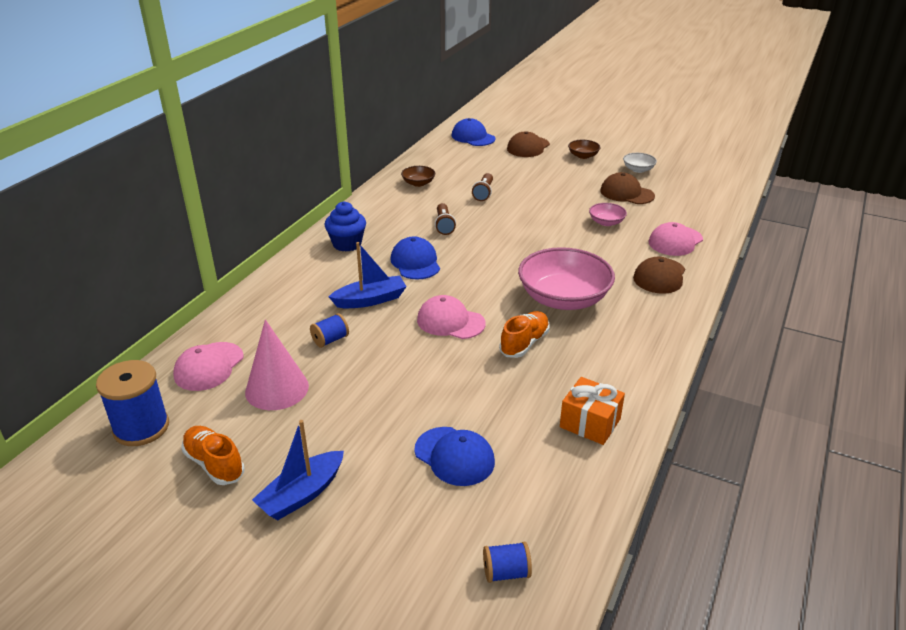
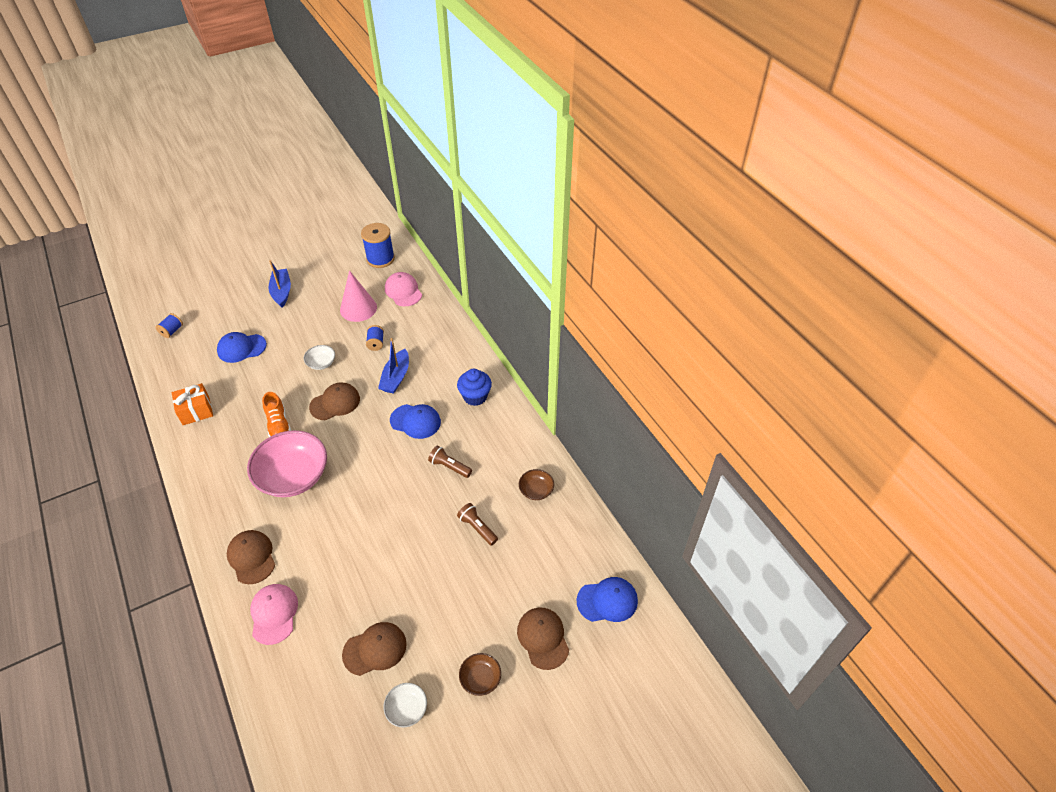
camera: 125 degrees right, 15 degrees up
orange shoe [181,426,245,485] -> none
pink cap [417,295,486,339] -> brown cap [309,382,360,420]
pink bowl [589,203,627,226] -> none
none -> white bowl [304,345,335,370]

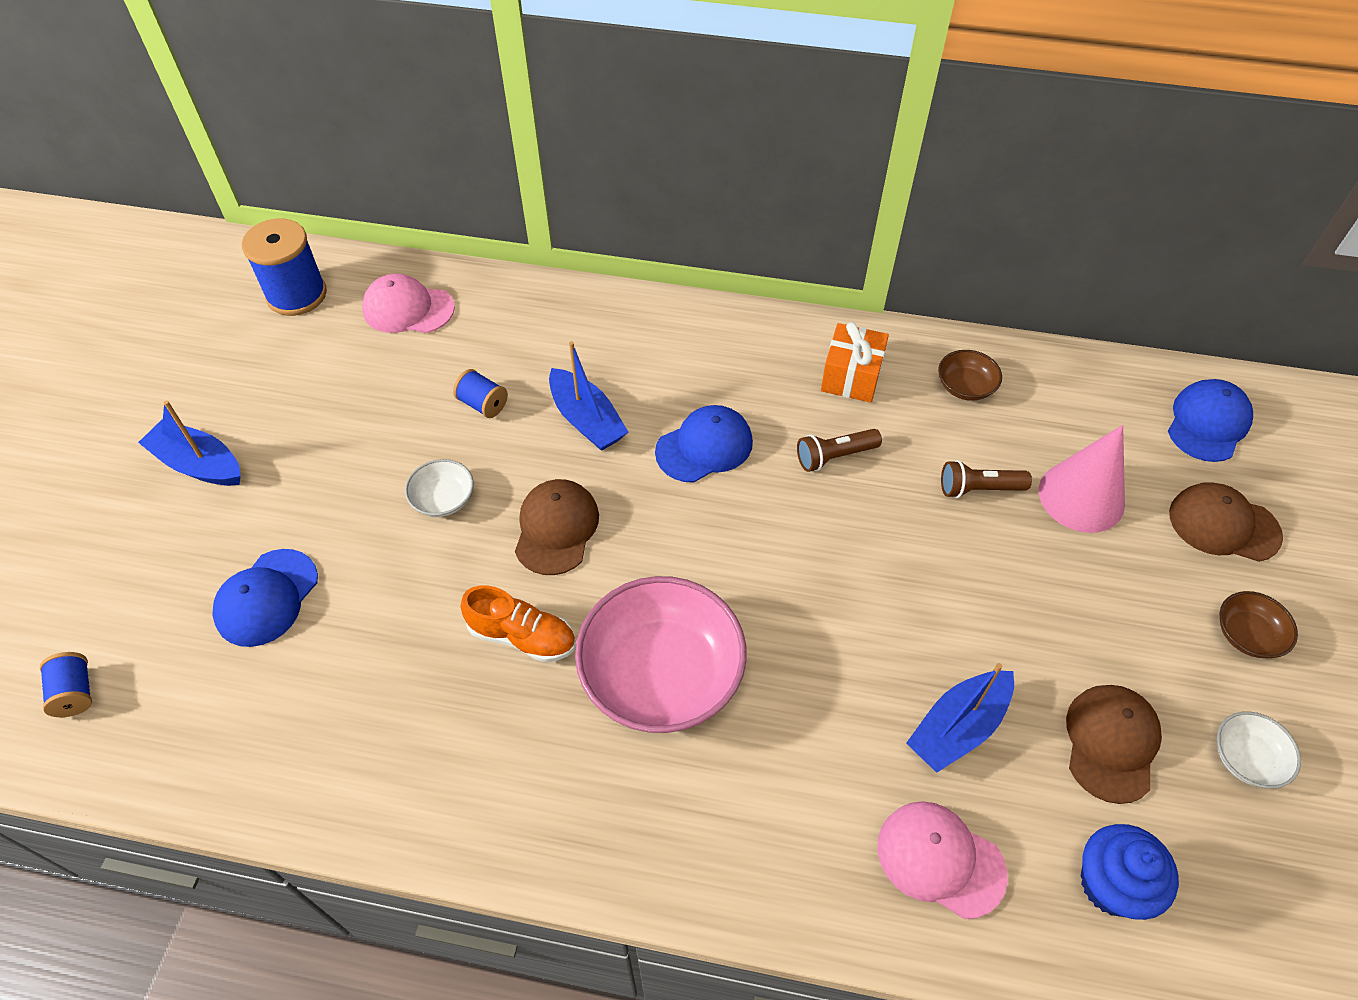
camera: 50 degrees left, 5 degrees up
orange gift [172,383,213,425] -> orange gift moved to [821,322,889,403]
brown cap [227,530,275,584] -> none
pink cone [340,270,377,322] -> pink cone moved to [1039,425,1125,533]
blue cupcake [457,369,492,406] -> blue cupcake moved to [1080,824,1179,920]
none -> blue boat [906,663,1014,773]

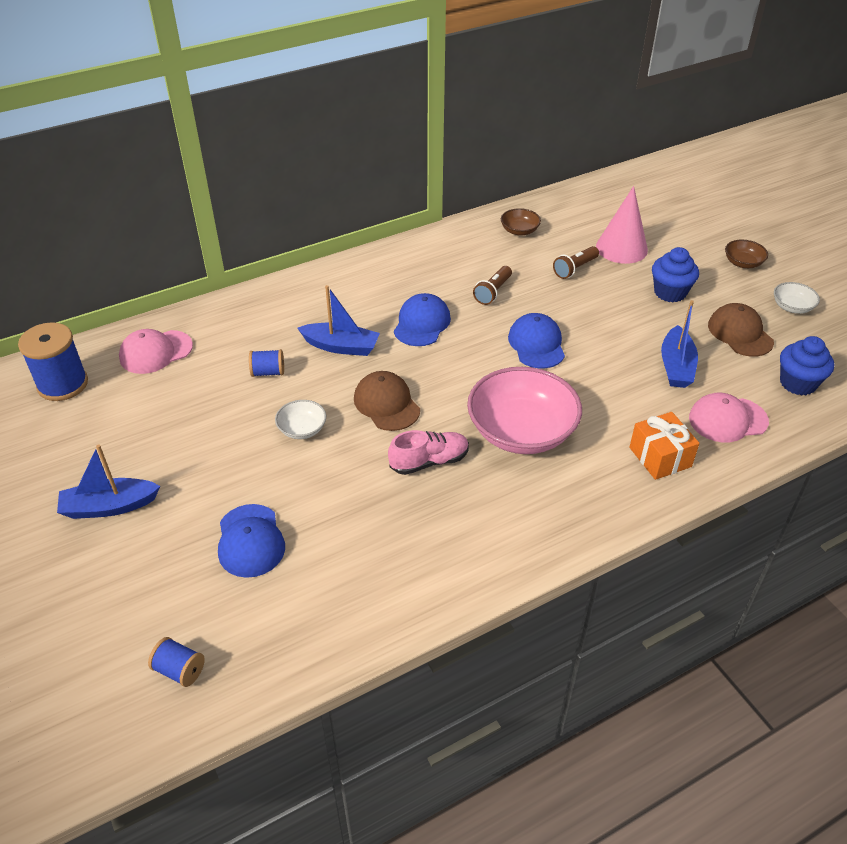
camera: 40 degrees left, 10 degrees down
orange shoe [460,586,576,663] -> pink shoe [388,430,469,475]
orange gift [821,322,889,403] -> orange gift moved to [629,412,699,480]
blue cap [1168,379,1253,462] -> blue cap moved to [508,313,565,368]
brown cap [1169,482,1283,562] -> none
none -> blue cupcake [652,247,699,302]

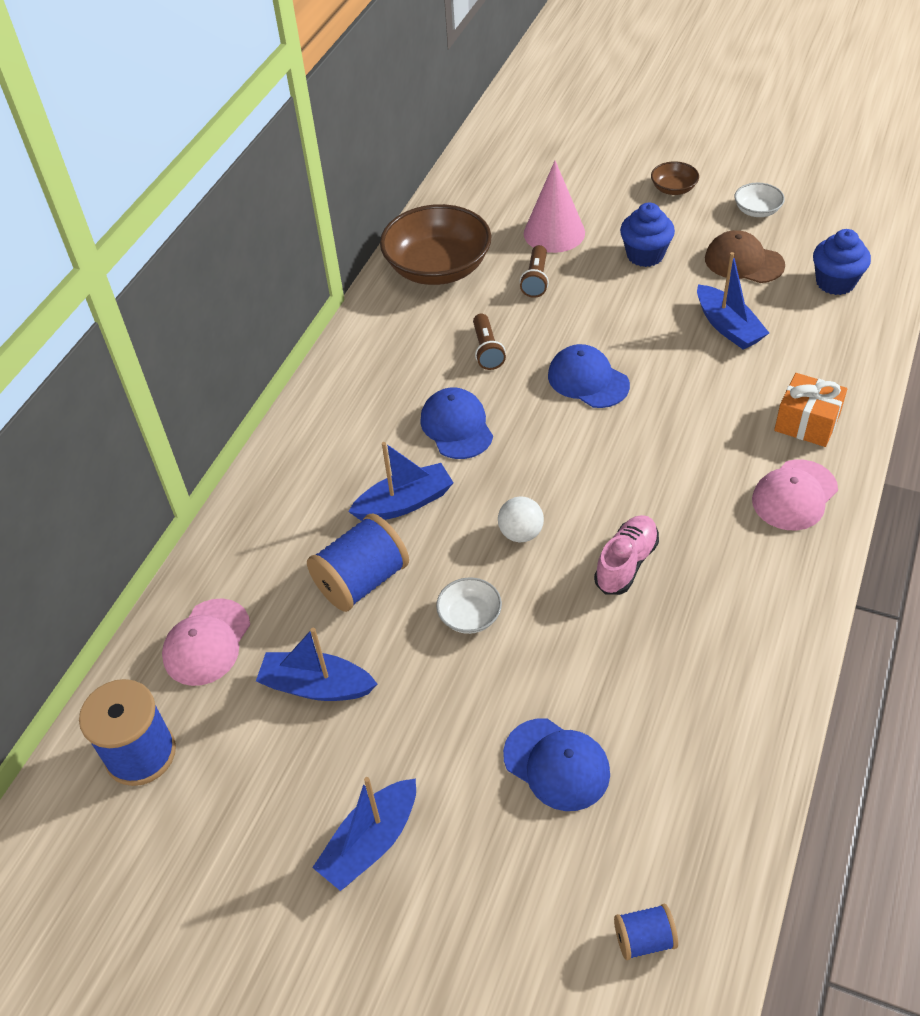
camera: 35 degrees left, 5 degrees up
blue spool [249,349,284,377] -> blue spool [307,513,409,612], size x1.89
brown cap [354,371,420,431] -> white ball [498,496,544,543]
pink bowl [467,367,582,454] -> none
brown bowl [501,208,541,236] -> brown bowl [380,204,491,285], size x2.19
pink cap [689,393,769,443] -> pink cap moved to [752,459,838,531]
none -> blue boat [256,628,377,701]

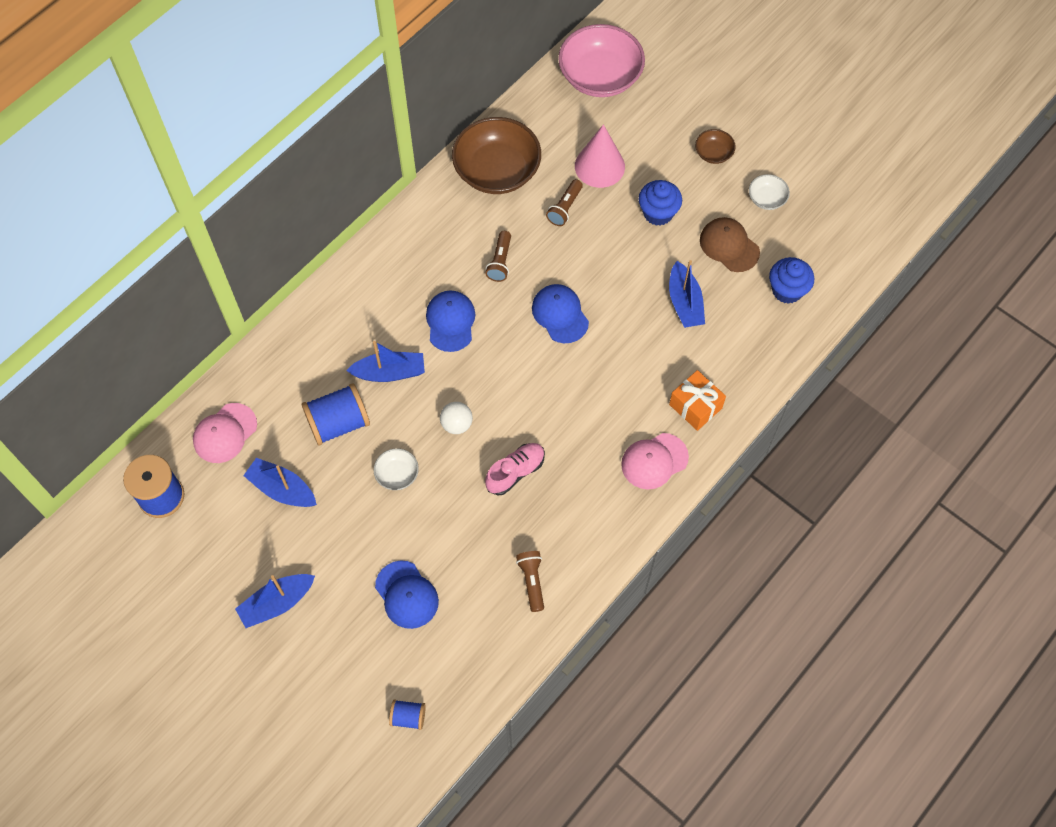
camera: 15 degrees right, 15 degrees up
none -> brown flashlight [516,551,544,612]
none -> pink bowl [558,24,645,97]

